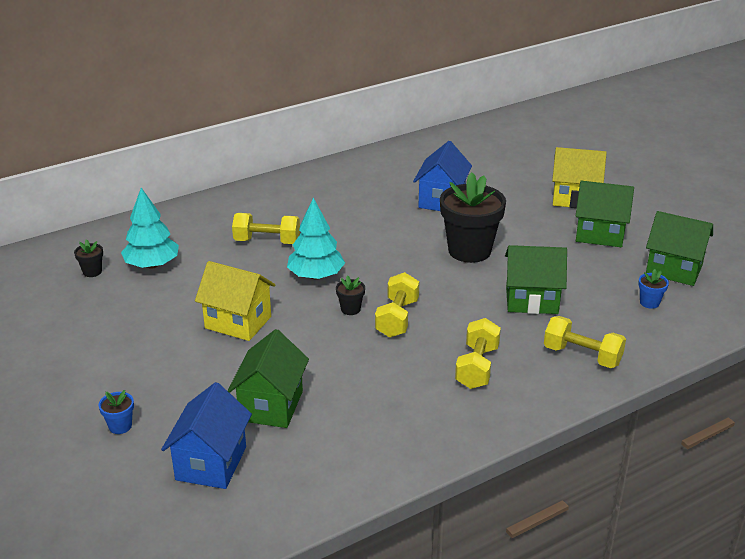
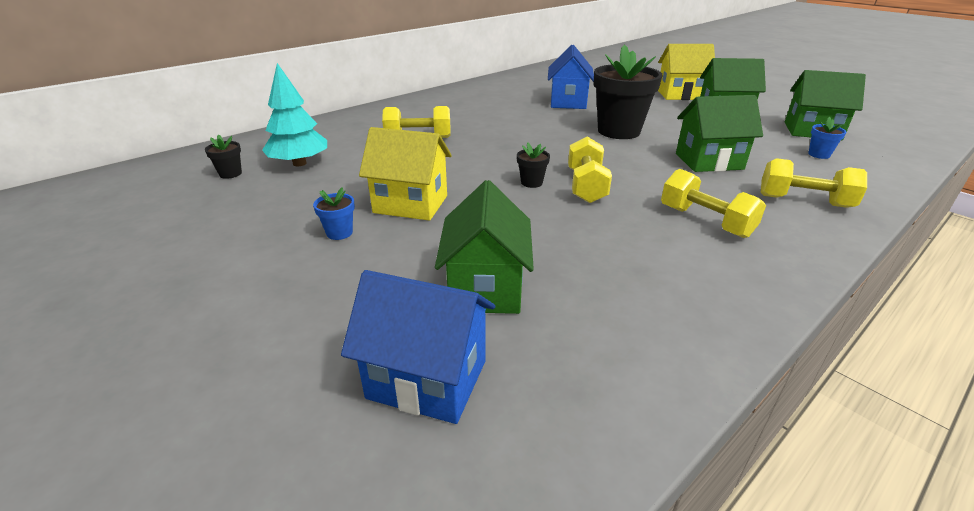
camera: 10 degrees left, 0 degrees up
blue flower pot [98,390,134,434] -> blue flower pot moved to [313,187,355,240]
blue house [161,382,252,489] -> blue house turned 75 degrees counterclockwise [341,270,495,424]
turquoise tree [287,198,345,280] -> none
yellow dumbbell [455,318,501,389] -> yellow dumbbell turned 45 degrees counterclockwise [661,169,766,238]

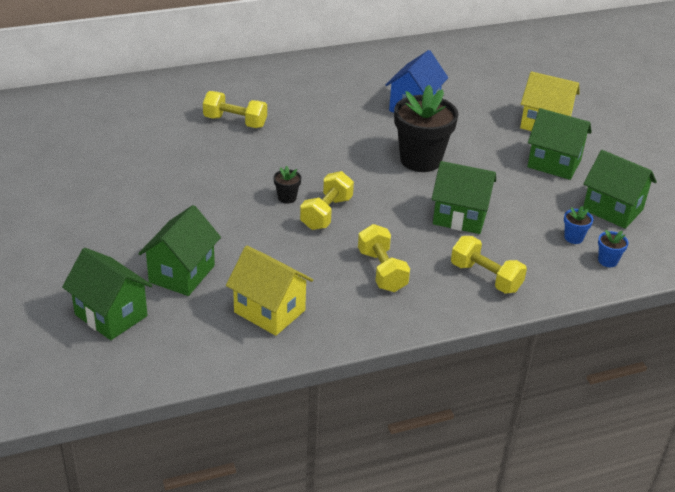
camera: 20 degrees right, 5 degrees up
black flower pot [205,135,242,179] -> none
turquoise tree [262,63,327,166] -> none
blue flower pot [313,187,355,240] -> blue flower pot moved to [598,229,629,267]
blue house [341,270,495,424] -> green house [62,248,153,340]
yellow house [359,127,452,221] -> yellow house moved to [226,245,313,336]

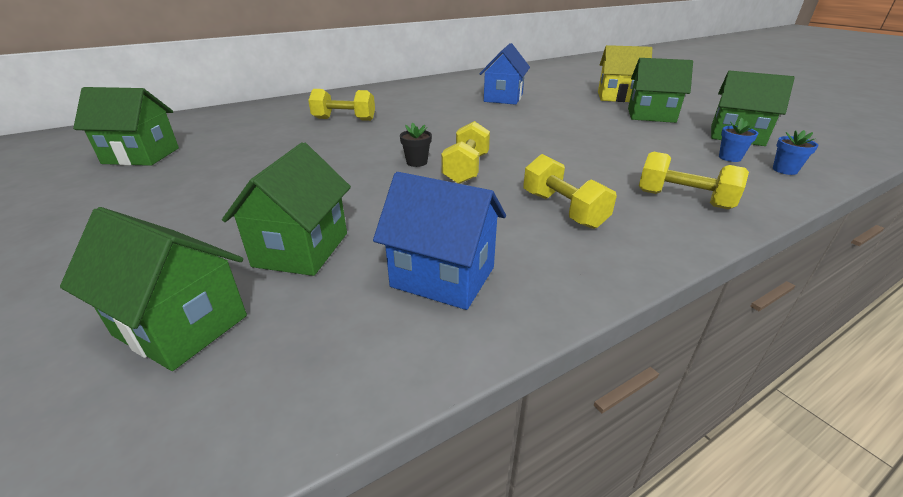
camera: 10 degrees left, 5 degrees down
yellow house [226,245,313,336] -> blue house [373,172,506,310]
black flower pot [394,85,458,172] -> none
green house [432,161,496,234] -> green house moved to [73,87,179,166]

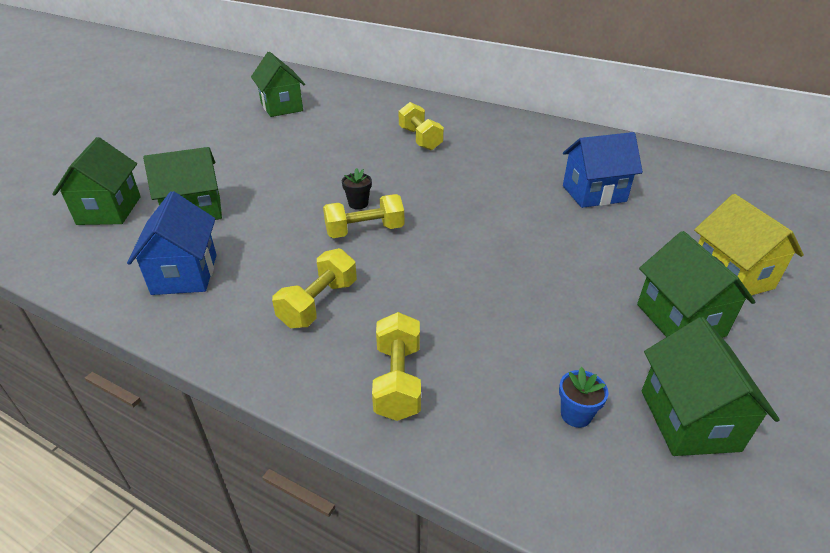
camera: 60 degrees right, 5 degrees up
blue flower pot [773,130,818,175] -> none

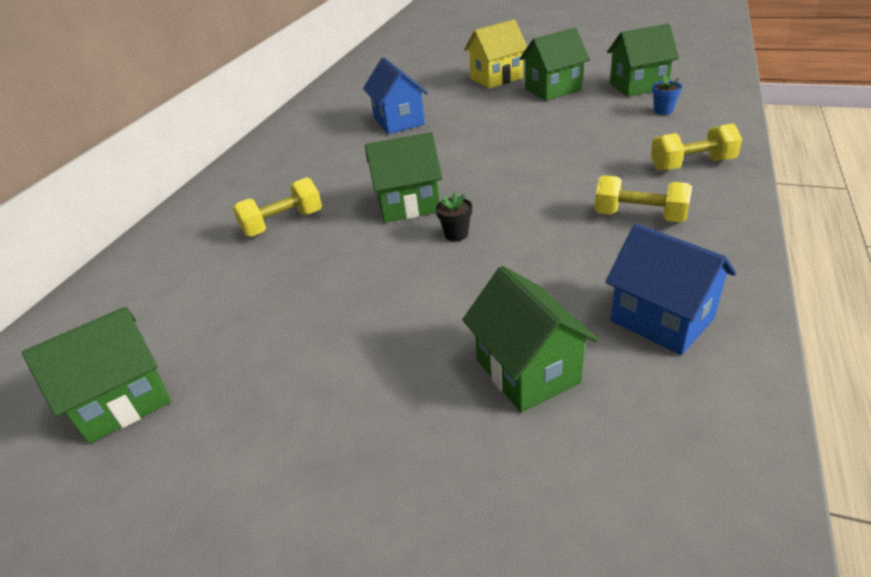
camera: 95 degrees left, 0 degrees up
green house [52,137,141,225] -> green house moved to [365,132,442,223]
blue house [127,191,217,295] -> blue house turned 60 degrees clockwise [605,224,736,355]
yellow dumbbell [323,194,404,238] -> none

